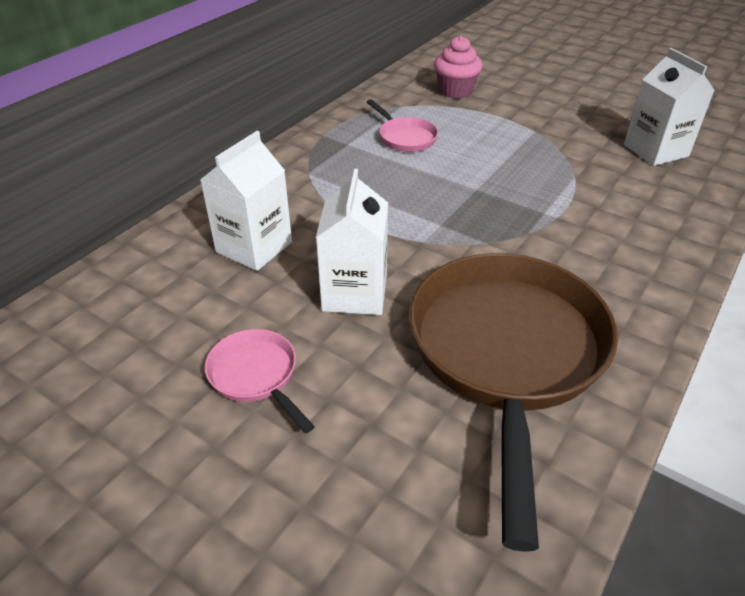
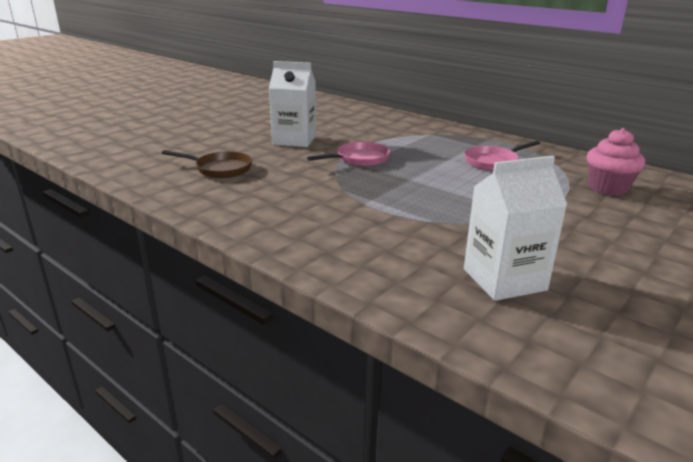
camera: 95 degrees right, 15 degrees down
white carton [200,131,292,271] -> none
pink pan [205,329,315,434] -> pink pan moved to [307,142,390,166]
brown pan [409,253,618,552] -> brown pan [162,150,252,178], size x0.43

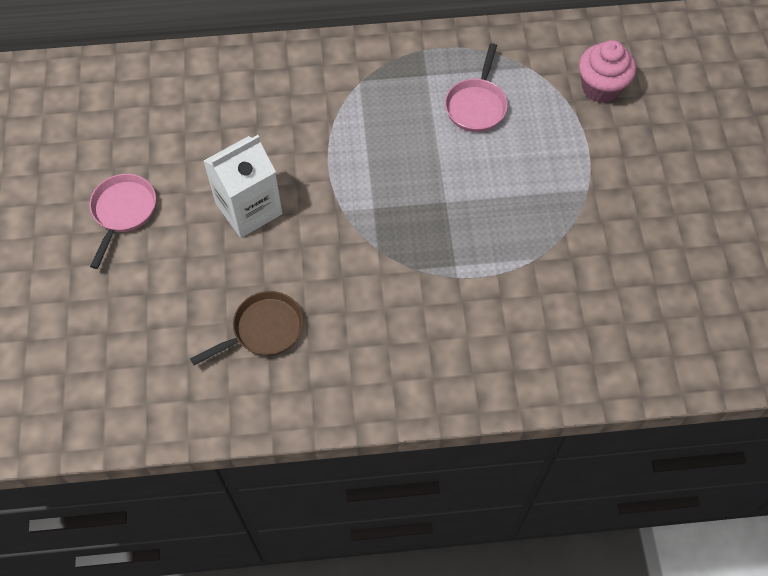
camera: 45 degrees left, 35 degrees up
pink pan [307,142,390,166] -> pink pan moved to [89,174,156,269]
white carton [464,156,567,301] -> none

